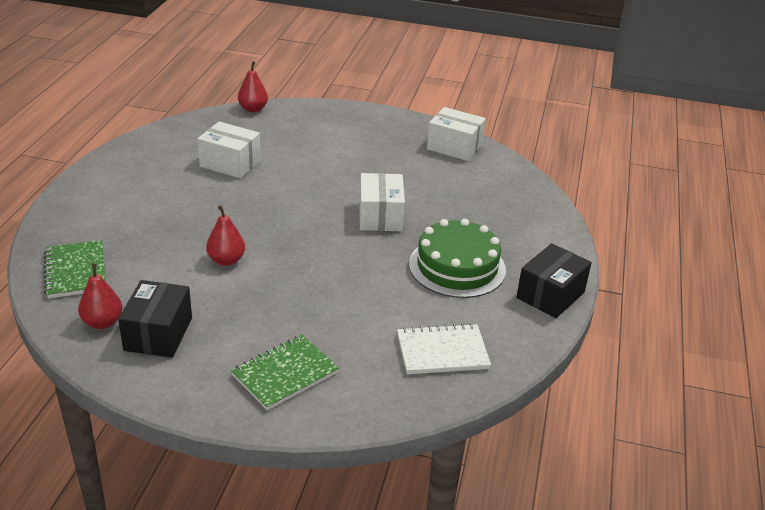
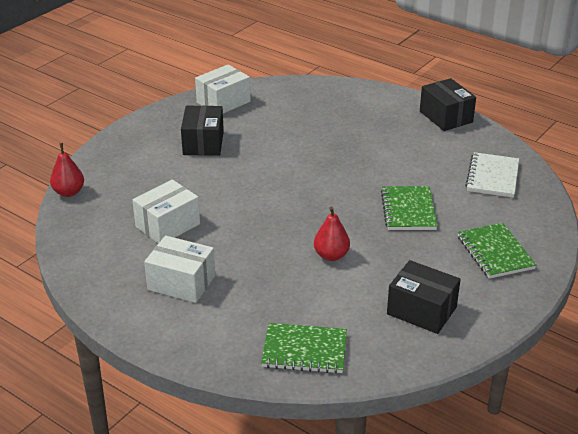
camera: 65 degrees left, 0 degrees up
red pear [78,263,123,329] -> none
white box [360,173,405,231] -> white box moved to [144,236,215,303]
green cake [409,219,506,298] -> none
none -> black box [181,105,224,156]
none -> green notebook [381,186,437,230]

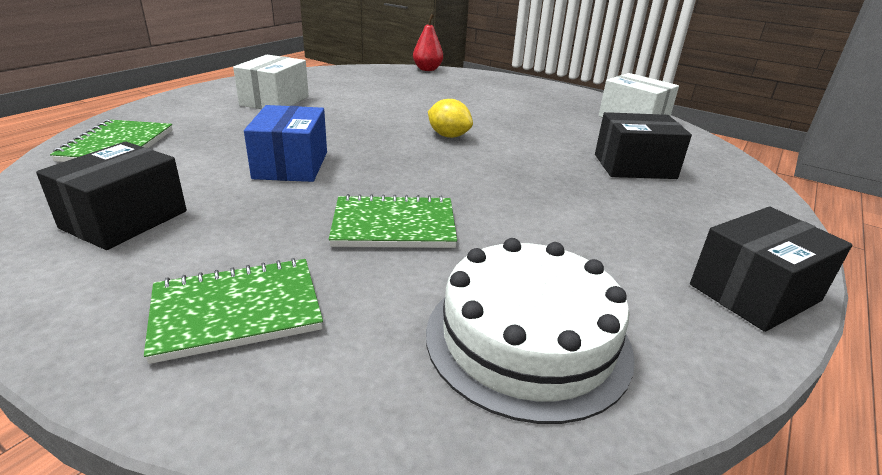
camera: 85 degrees right, 5 degrees down
white box [132,179,200,244] -> none
black box [181,105,224,156] -> black box moved to [595,112,692,179]
red pear [314,206,350,261] -> blue box [244,105,327,182]
white notebook [465,152,519,198] -> white cake [426,238,635,424]
none -> yellow lemon [428,99,473,138]

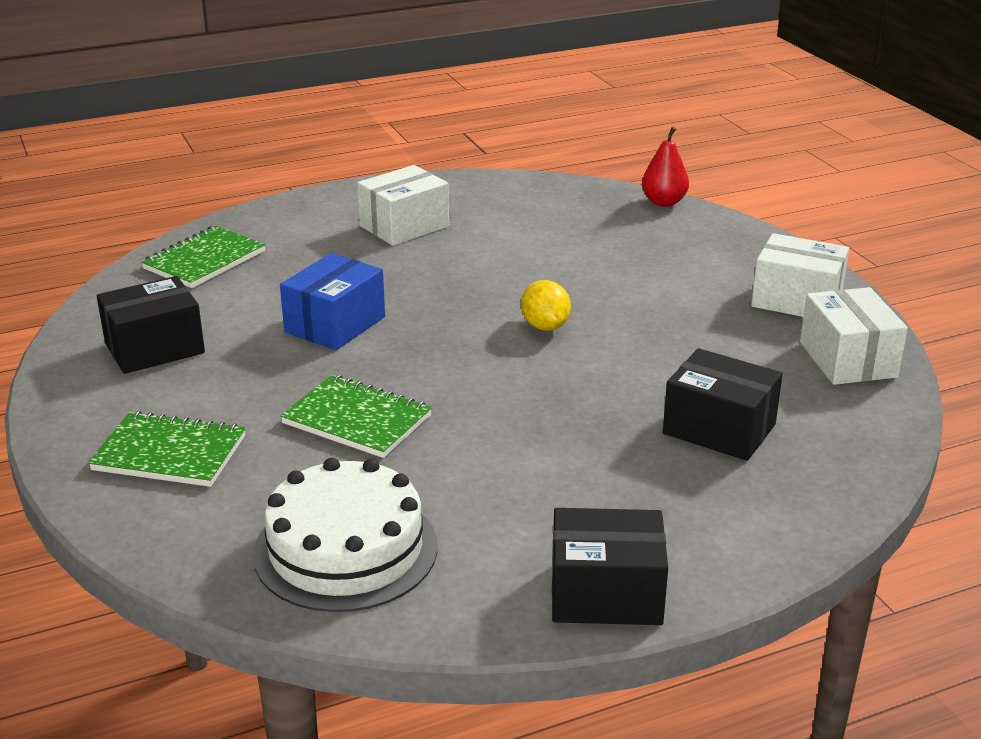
camera: 35 degrees right, 0 degrees up
none -> white box [751,233,849,317]

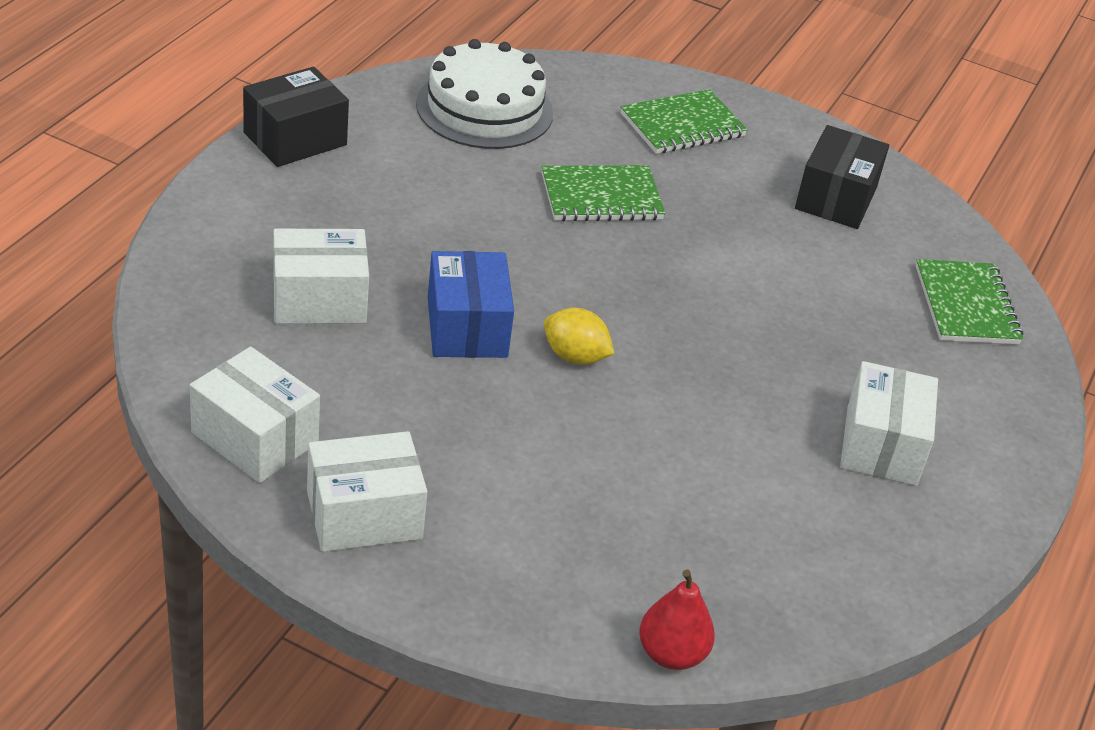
camera: 135 degrees right, 10 degrees up
blue box [280,253,385,350] -> blue box moved to [428,251,514,358]
black box [663,348,782,461] -> white box [273,229,369,324]

